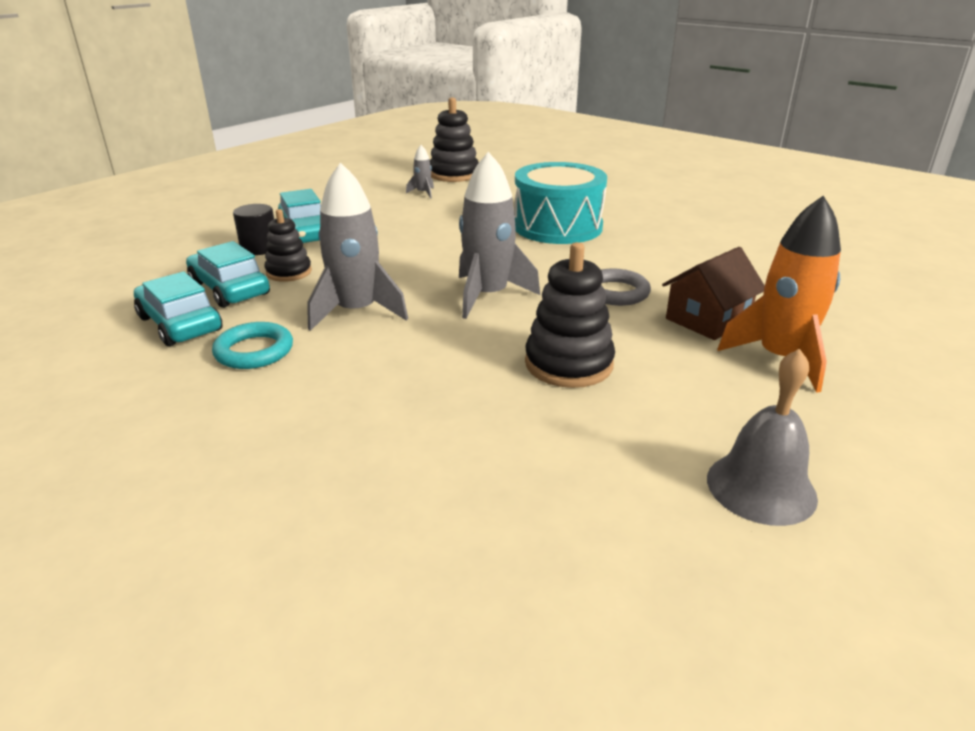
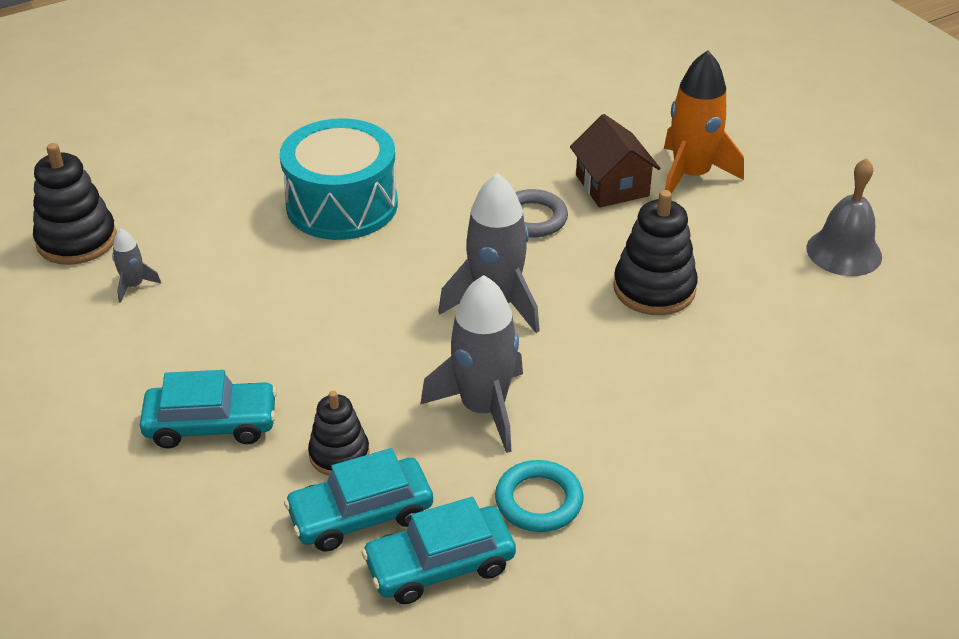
camera: 70 degrees left, 10 degrees up
black cylinder [233,204,274,255] -> none

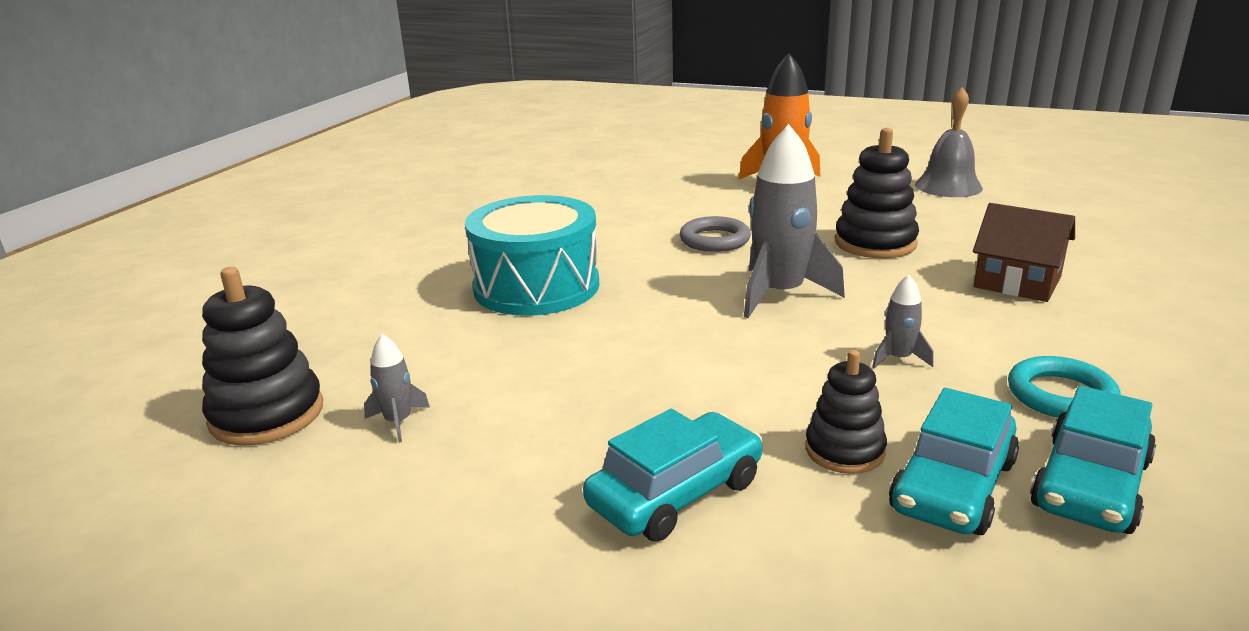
camera: 35 degrees left, 15 degrees down
grey rocket [420,275,523,453] -> grey rocket [872,275,934,368], size x0.46
brown house [570,114,661,208] -> brown house moved to [973,203,1075,302]

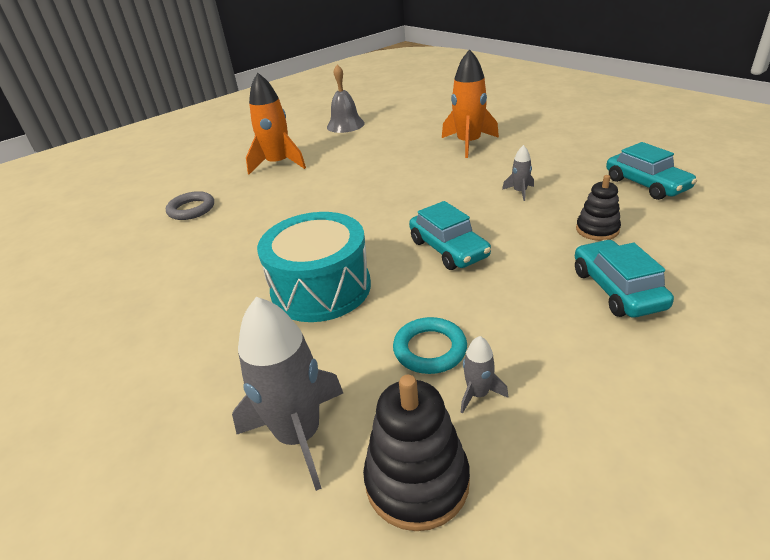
camera: 60 degrees left, 10 degrees up
grey ring [680,216,751,252] -> grey ring moved to [166,191,214,220]
grey rocket [744,124,845,318] -> grey rocket moved to [232,297,343,491]
black stacking toy [835,128,919,258] -> none
turquoise car [889,388,1019,535] -> turquoise car moved to [409,201,491,270]
brown house [973,203,1075,302] -> orange rocket [442,49,499,158]
turquoise ring [1008,356,1121,418] -> turquoise ring moved to [393,317,467,374]

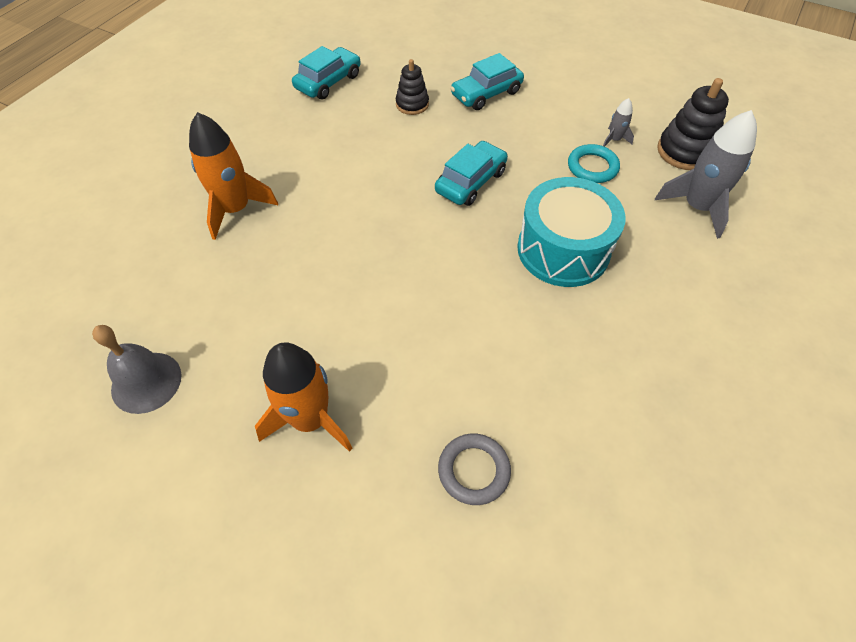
camera: 115 degrees left, 20 degrees up
grey rocket [502,145,534,201] -> none

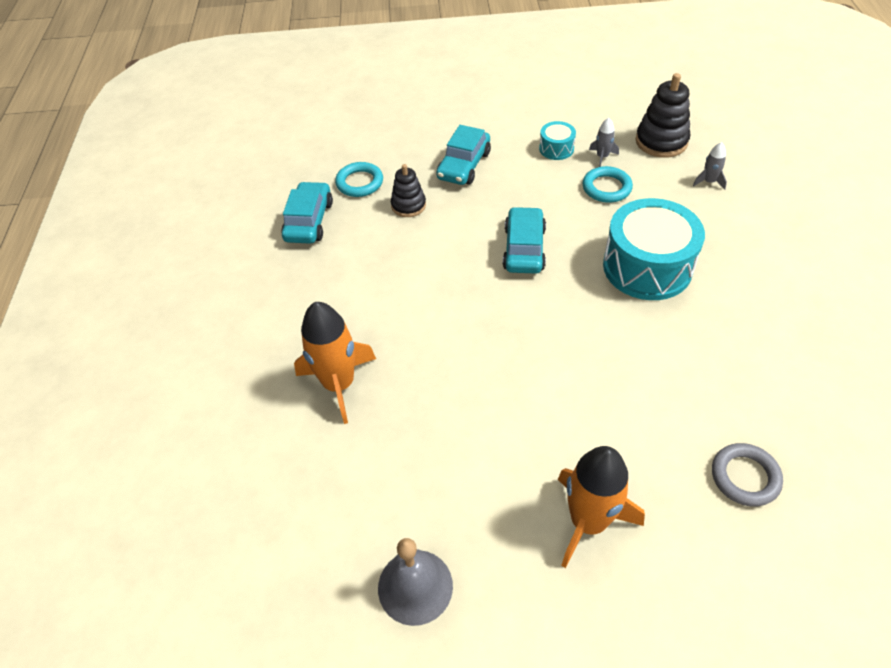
camera: 30 degrees left, 5 degrees down
grey rocket [655,110,757,239] -> grey rocket [693,142,727,190], size x0.46
none -> turquoise ring [335,162,383,197]
none -> turquoise drum [539,121,576,160]

